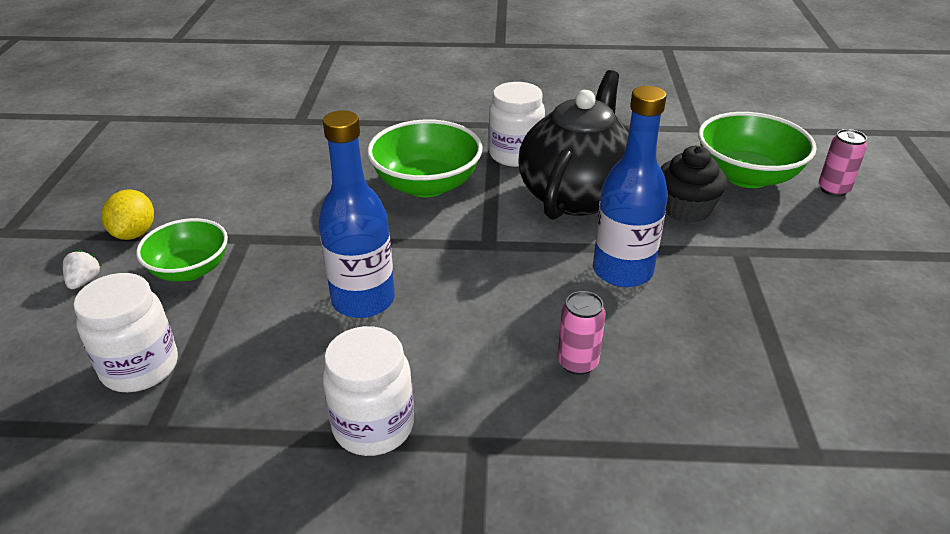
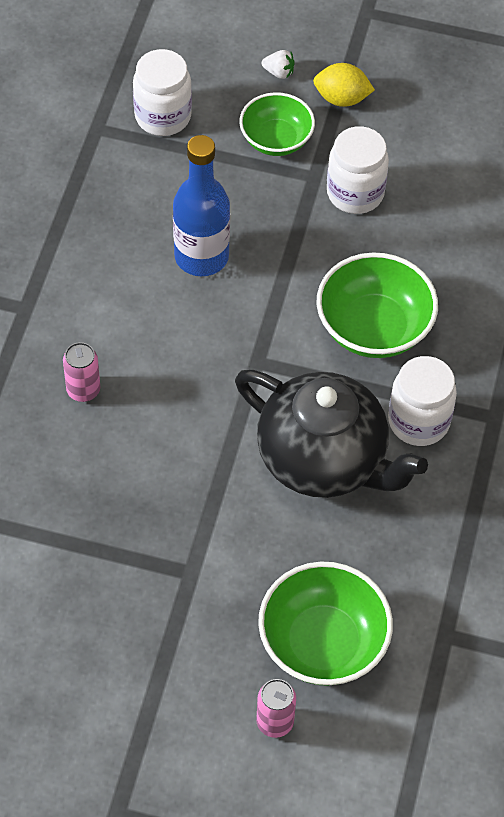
camera: 100 degrees right, 20 degrees up
white jar [322,326,414,456] -> white jar moved to [327,126,389,214]
blue bottle [593,86,668,287] -> none
black cupcake [660,146,728,223] -> none

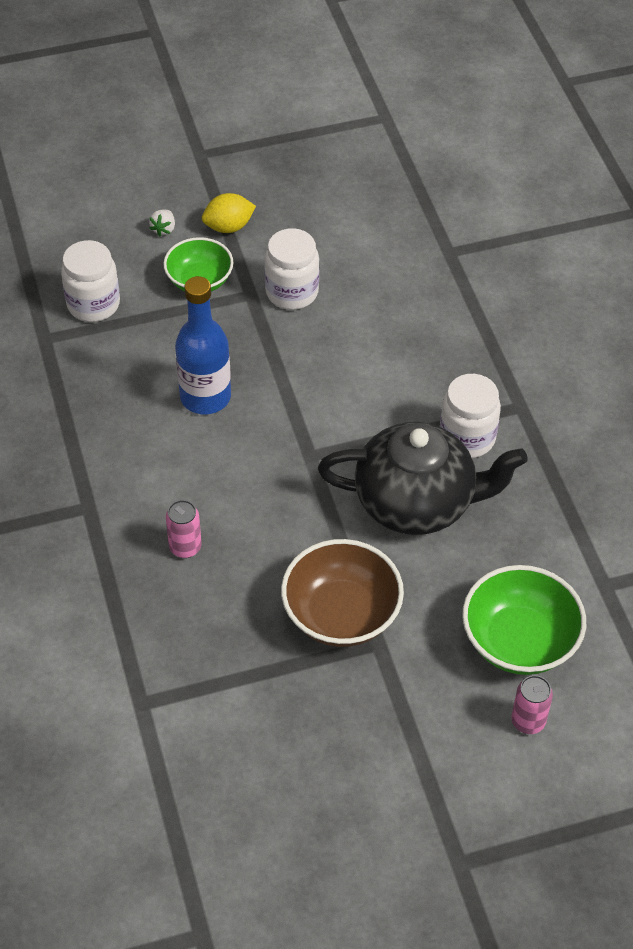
camera: 30 degrees left, 5 degrees down
white strawberry [262,50,295,79] -> white strawberry turned 120 degrees clockwise [149,209,175,236]
green bowl [316,252,438,358] -> none
none -> brown bowl [281,539,404,647]

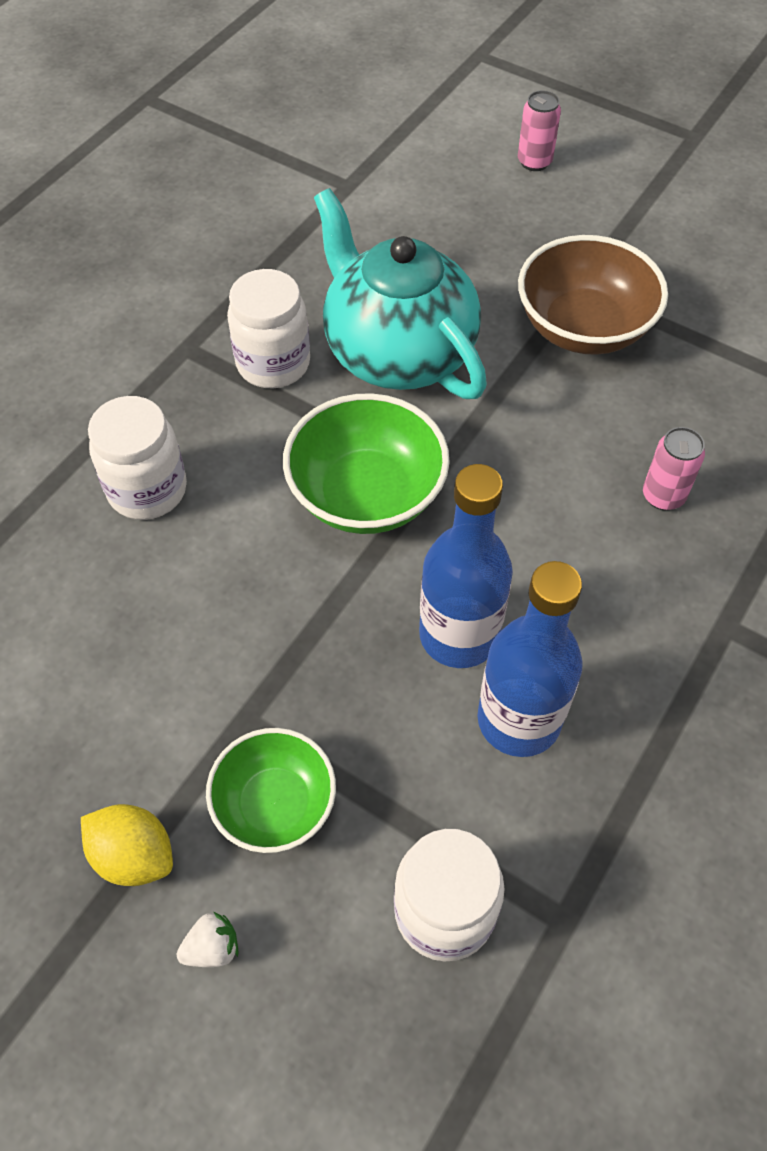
camera: 130 degrees left, 5 degrees up
white jar [264,228,319,310] -> white jar moved to [88,396,187,520]
black teapot [318,422,528,535] -> turquoise teapot [314,188,487,399]
green bowl [462,565,586,675] -> green bowl moved to [283,393,450,534]
none -> blue bottle [478,561,583,757]

